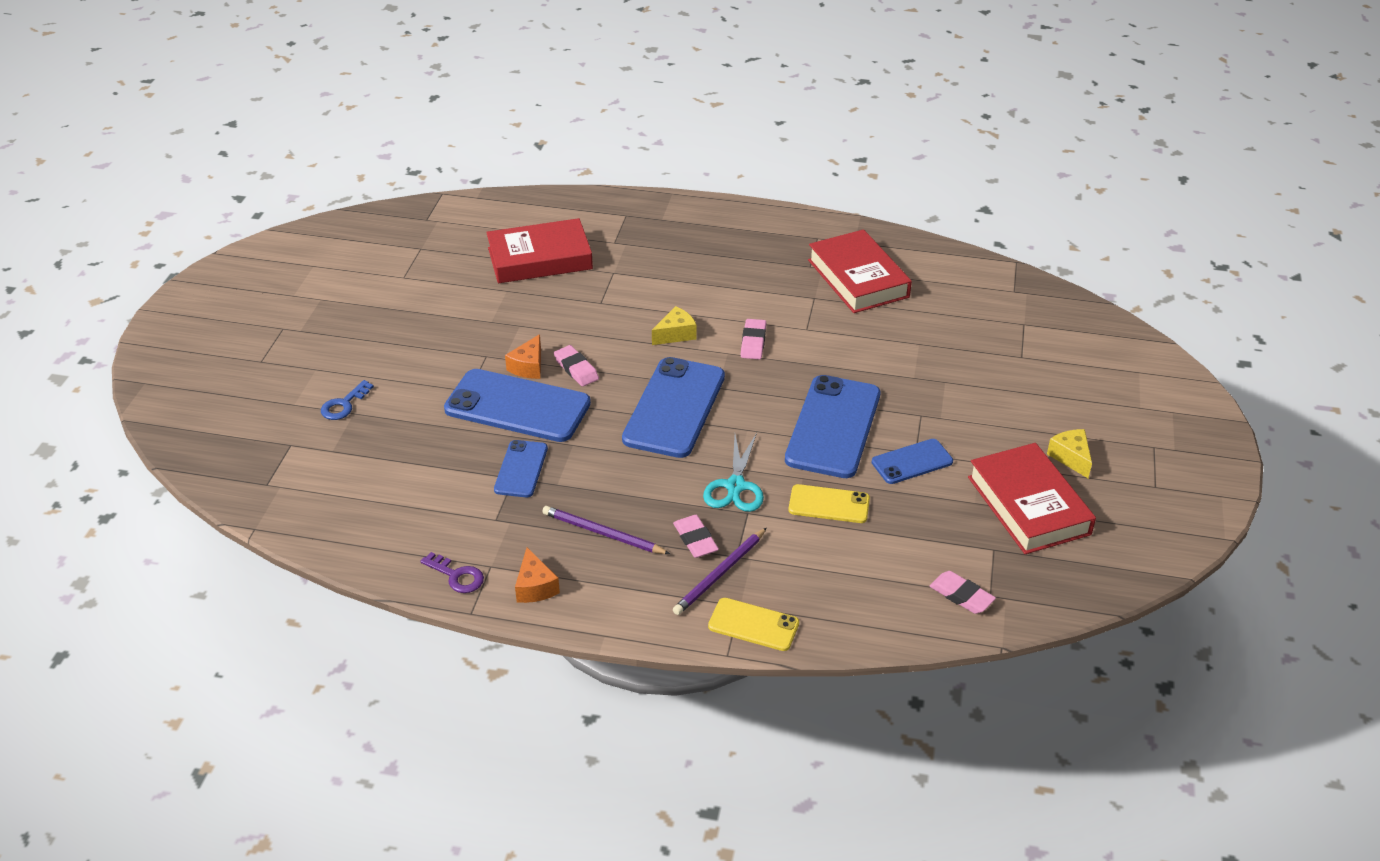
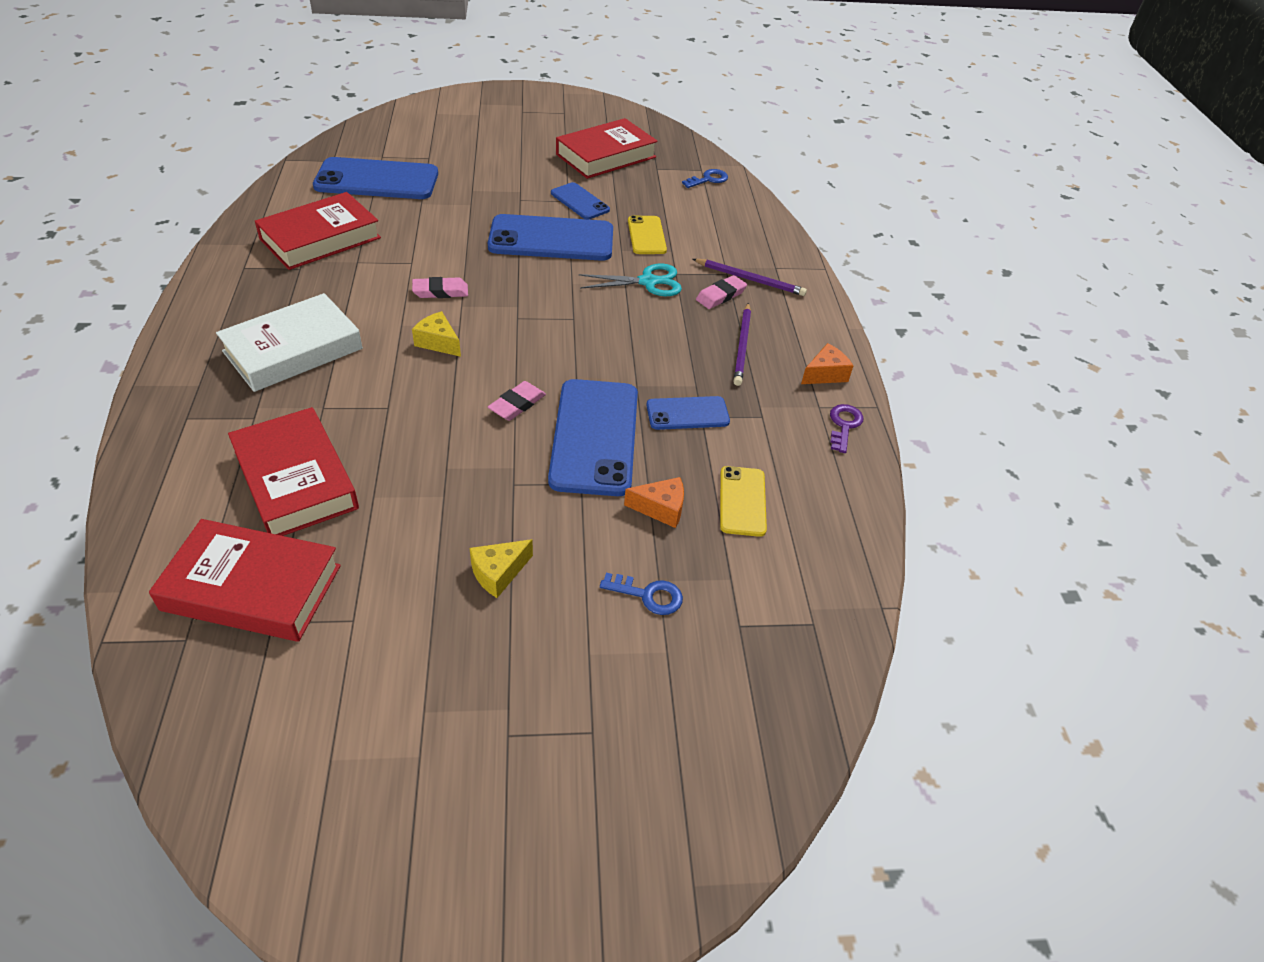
camera: 110 degrees left, 5 degrees up
orange cheese [505,334,541,379] -> orange cheese moved to [624,477,684,528]
blue phone [622,357,725,458] -> blue phone moved to [313,157,438,199]
yellow phone [708,598,799,651] -> yellow phone moved to [720,466,767,537]
pink eraser [930,571,996,614] -> blue key [682,169,728,188]
yellow cheese [1047,429,1092,478] -> yellow cheese moved to [470,539,533,598]
none -> red book [149,519,341,642]
none -> white book [216,293,363,392]

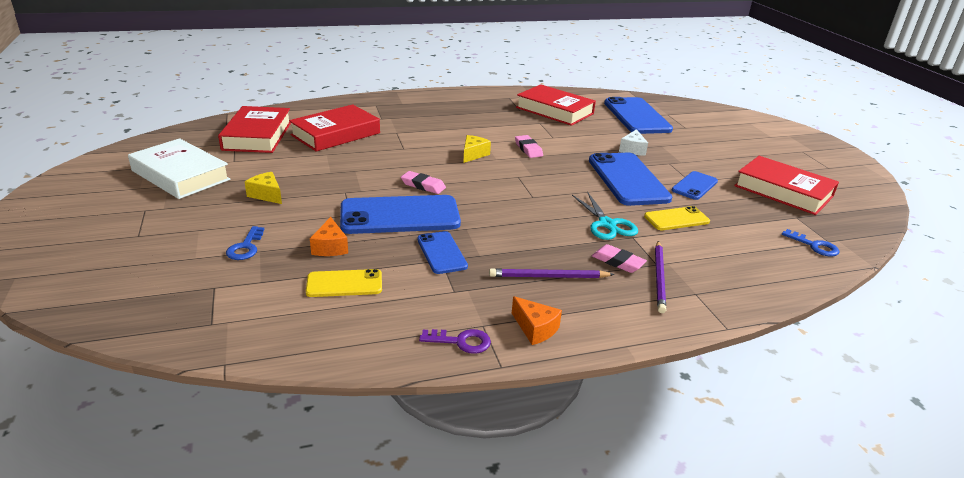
camera: 80 degrees right, 15 degrees down
white book [216,293,363,392] -> white book moved to [128,138,230,199]
none -> white cheese [619,129,648,156]

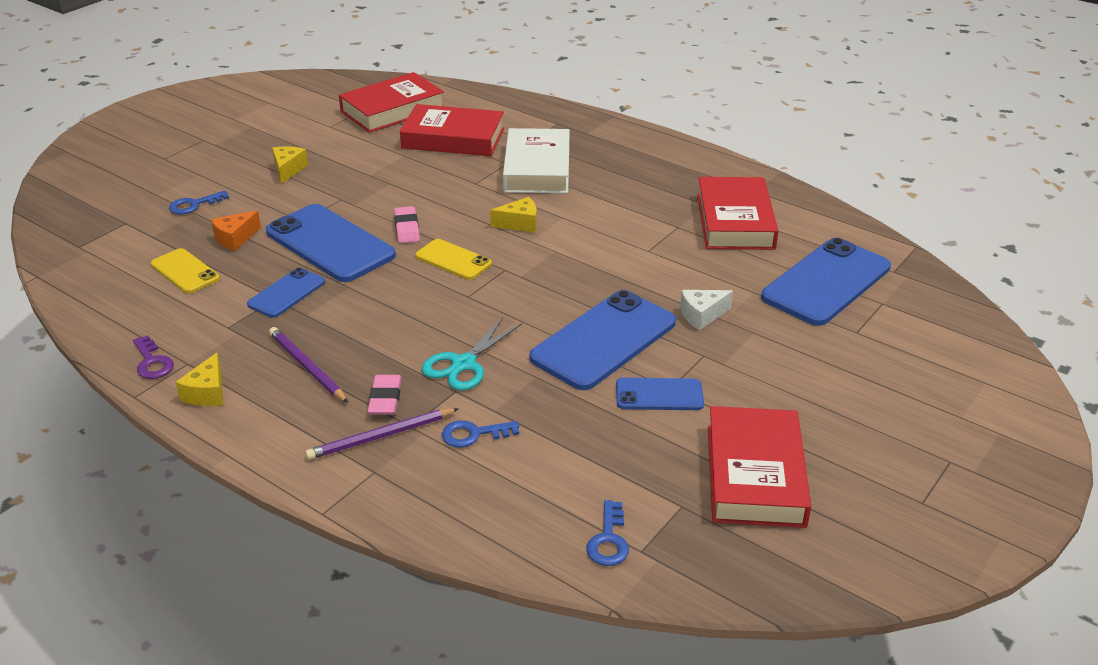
camera: 55 degrees right, 5 degrees up
white book [128,138,230,199] -> white book moved to [503,128,570,194]
orange cheese [512,296,562,345] -> yellow cheese [176,353,223,406]
pink eraser [515,135,543,158] -> none
yellow phone [644,206,710,230] -> yellow phone moved to [415,239,492,280]
none -> blue key [442,420,519,448]

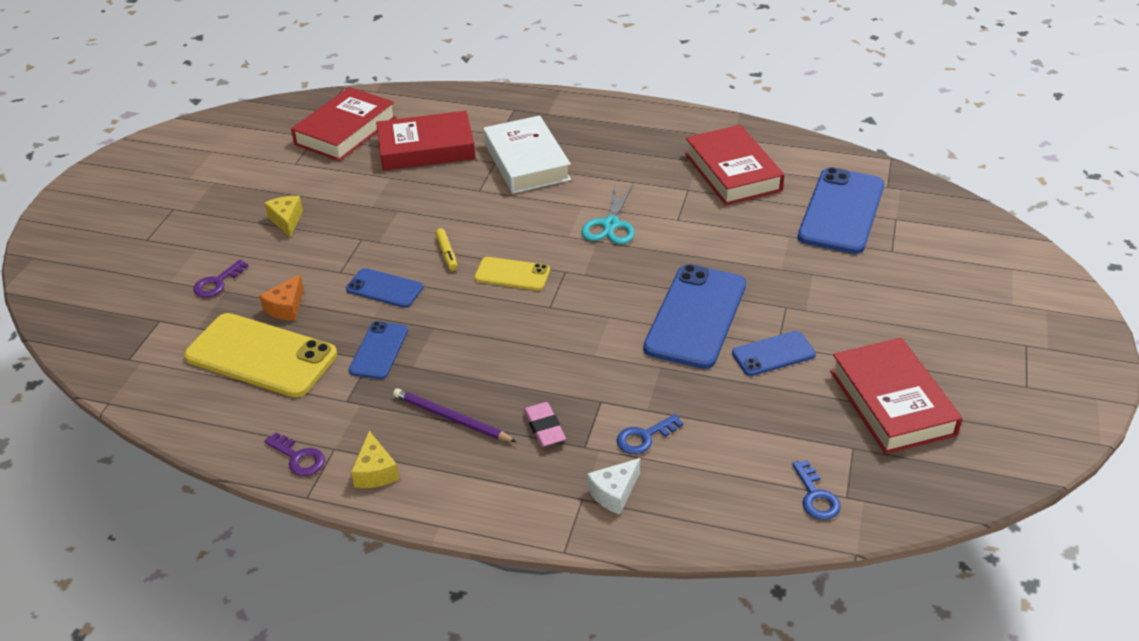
camera: 20 degrees left, 5 degrees up
yellow phone [151,248,220,293] -> yellow phone [184,313,337,397], size x1.86
blue key [169,190,229,214] -> purple key [193,260,248,297]
blue phone [266,204,396,282] -> blue phone [346,268,423,308], size x0.54
purple pencil [305,408,459,460] -> none
pink eraser [394,206,420,243] -> yellow marker [435,228,458,271]
turquoise scissors [422,317,522,391] -> turquoise scissors moved to [581,184,635,244]
yellow cheese [490,197,537,232] -> none
white cheese [680,290,733,330] -> white cheese moved to [587,458,640,515]

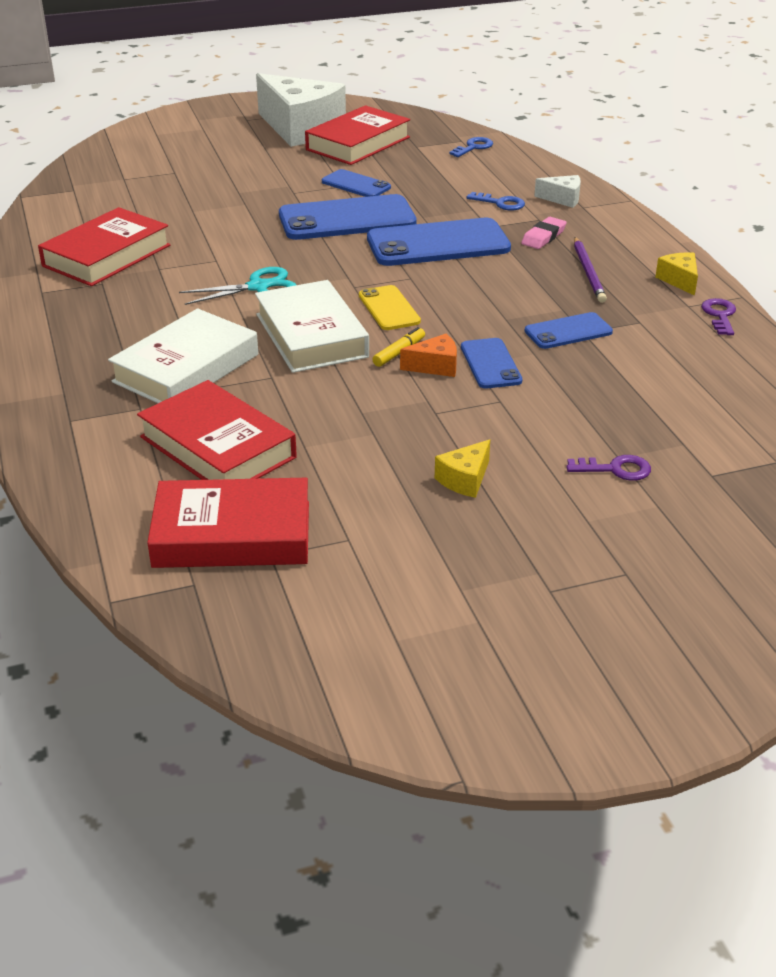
camera: 125 degrees left, 5 degrees down
yellow phone [184,313,337,397] -> none
orange cheese [259,274,304,321] -> orange cheese moved to [400,334,457,377]
yellow cheese [351,431,399,488] -> yellow cheese turned 60 degrees counterclockwise [655,252,698,296]
blue phone [798,167,885,254] -> blue phone moved to [367,218,511,266]
none -> white book [255,280,369,373]
none -> white cheese [256,73,346,147]

